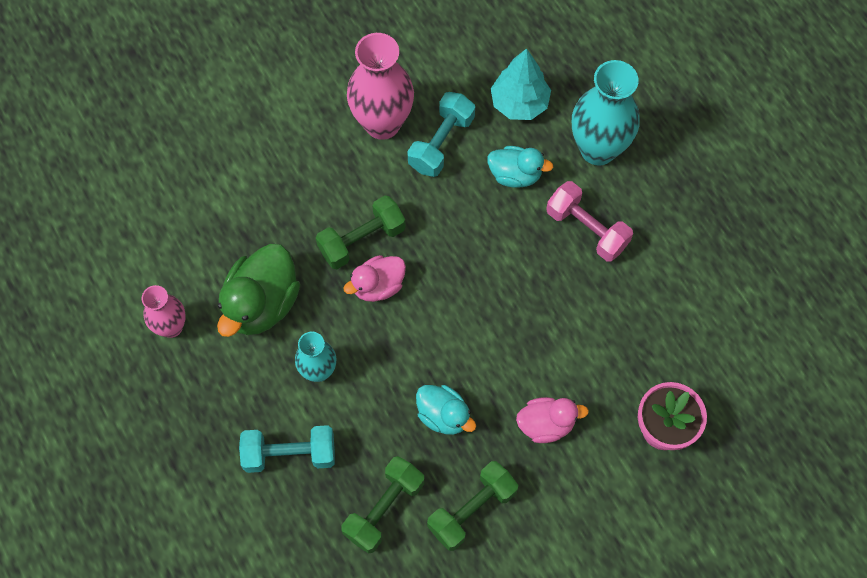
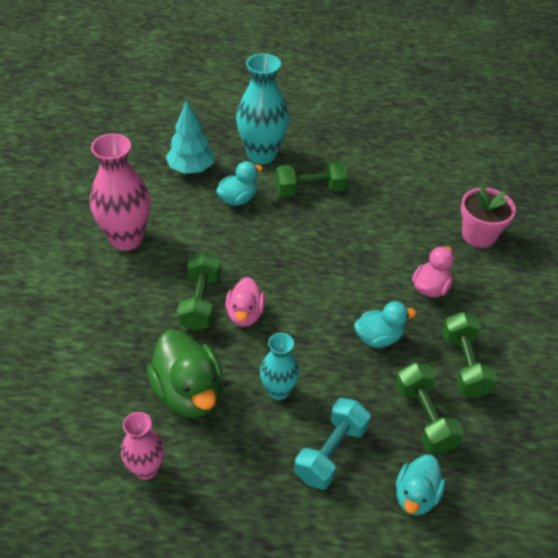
camera: 55 degrees left, 20 degrees down
turquoise dumbbell [407,92,475,177] -> none
pink dumbbell [546,181,633,262] -> green dumbbell [276,160,348,197]
none -> turquoise duck [396,455,446,516]

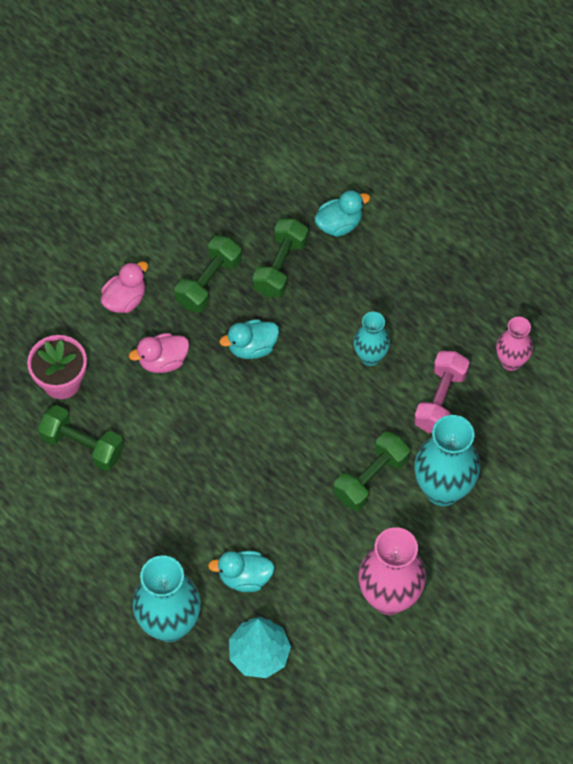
camera: 140 degrees left, 15 degrees up
green duck [147,330,223,418] -> pink dumbbell [414,351,470,433]
pink duck [225,277,265,327] -> pink duck moved to [101,261,148,313]
green dumbbell [276,160,348,197] -> green dumbbell moved to [38,405,124,471]
turquoise dumbbell [294,398,371,490] -> none
turquoise duck [354,301,416,348] -> turquoise duck turned 45 degrees counterclockwise [220,319,279,359]
none -> turquoise vase [414,415,480,506]

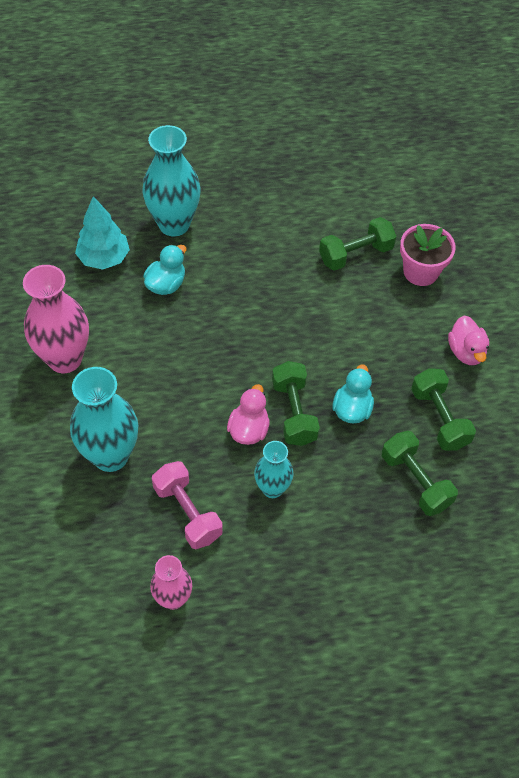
camera: 125 degrees right, 5 degrees down
pink duck [129,333,189,373] -> pink duck moved to [227,384,270,445]
turquoise duck [314,190,370,237] -> none
green dumbbell [334,431,410,511] -> green dumbbell moved to [272,361,320,446]

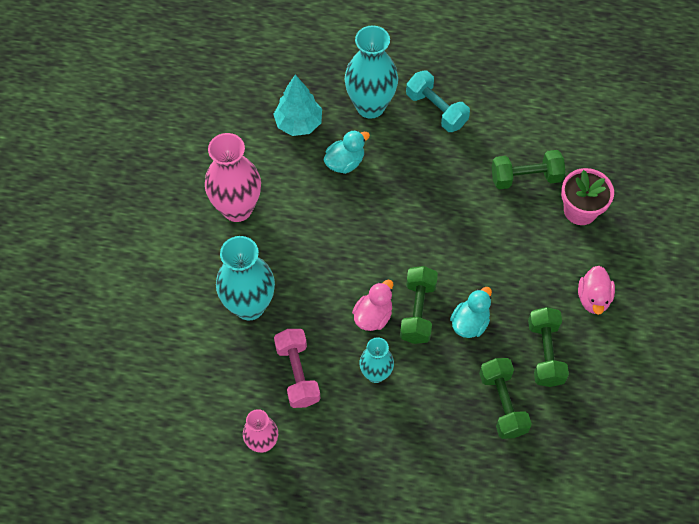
camera: 20 degrees right, 5 degrees up
none -> turquoise dumbbell [406,70,470,132]

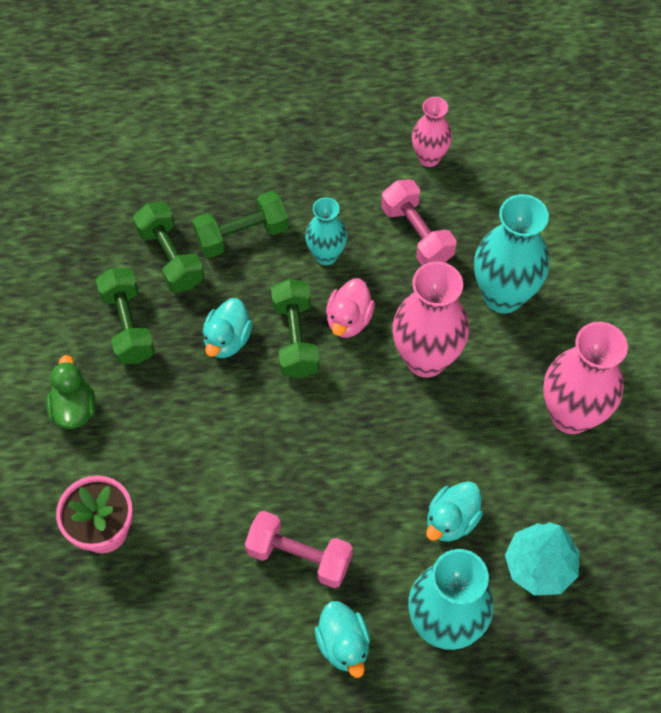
camera: 165 degrees right, 0 degrees up
turquoise dumbbell [406,70,470,132] -> turquoise duck [315,601,370,678]
green dumbbell [492,150,565,189] -> green dumbbell moved to [193,191,288,258]
pink duck [578,266,615,315] -> green duck [46,355,96,429]
none -> pink dumbbell [245,511,353,588]
none -> pink vase [392,262,469,377]

